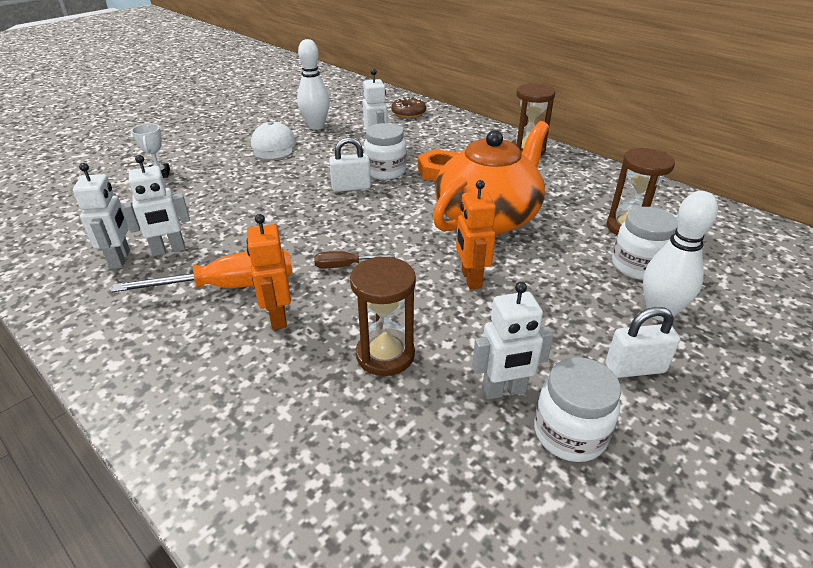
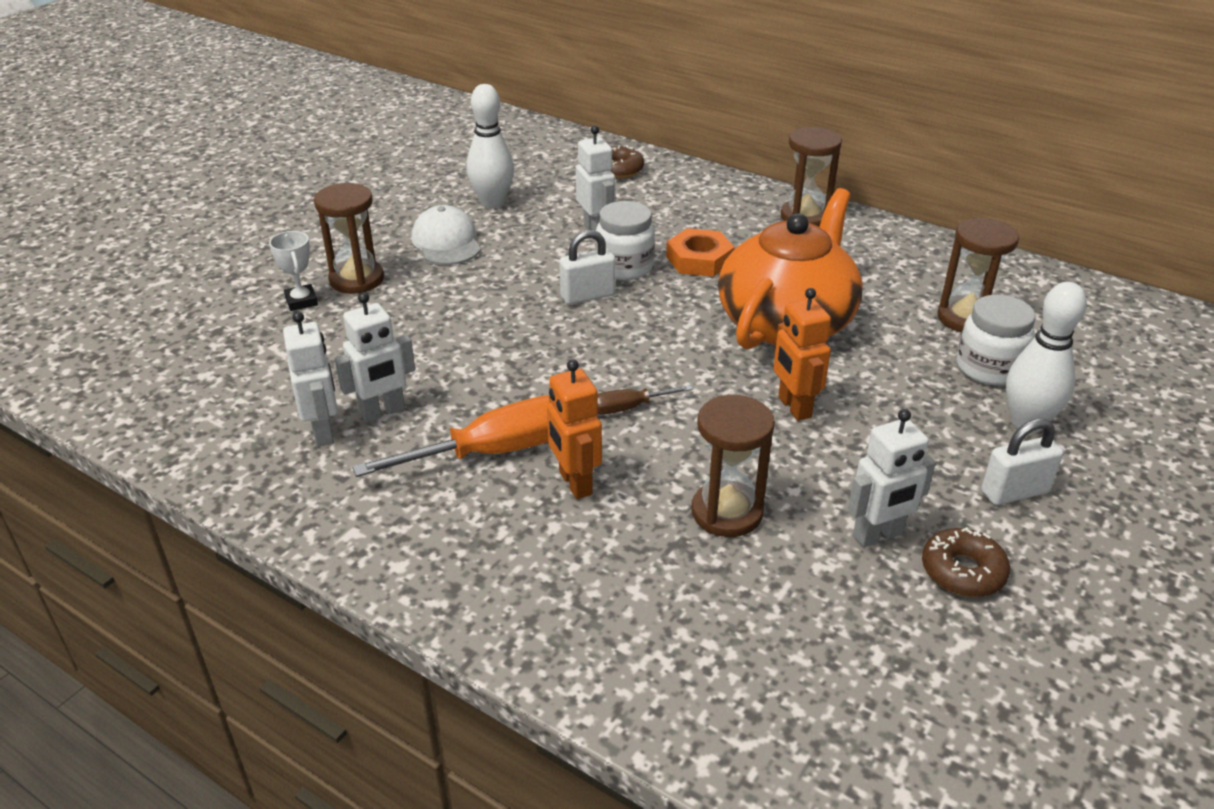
camera: 10 degrees left, 0 degrees up
white jar [534,357,621,462] -> brown donut [922,527,1010,597]
none -> brown hourglass [314,183,384,294]

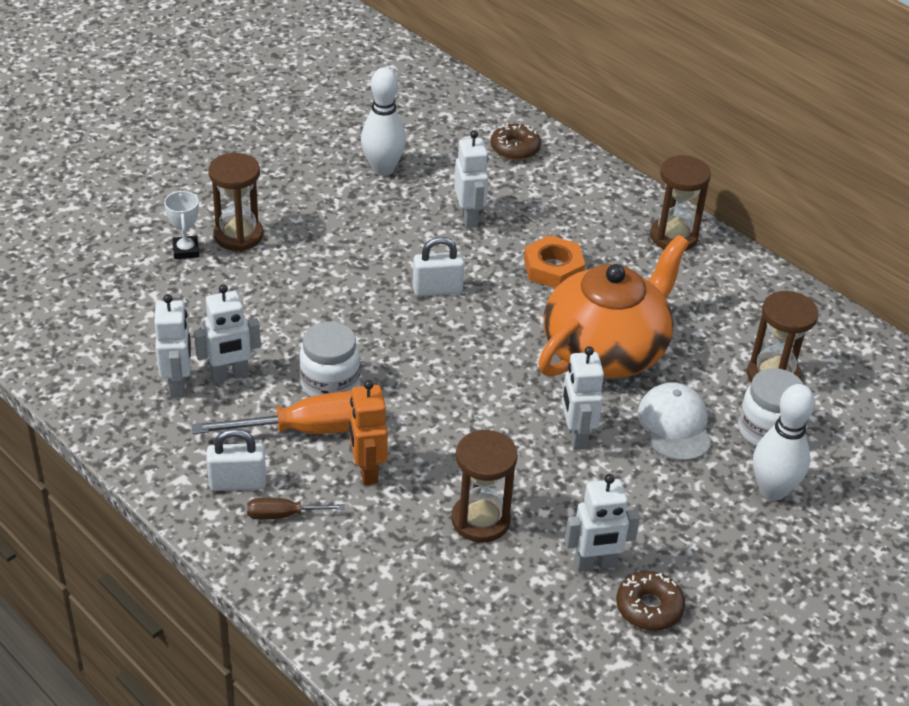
camera: 10 degrees right, 5 degrees up
white cap [411,205,481,265] -> white cap moved to [637,382,712,461]
white jar [596,201,655,280] -> white jar moved to [299,322,360,397]
brown screwdriver [597,385,693,415] -> brown screwdriver moved to [247,498,345,520]
orange robot [773,288,831,421] -> white robot [562,346,604,450]
white padlock [981,419,1064,505] -> white padlock moved to [207,428,266,491]

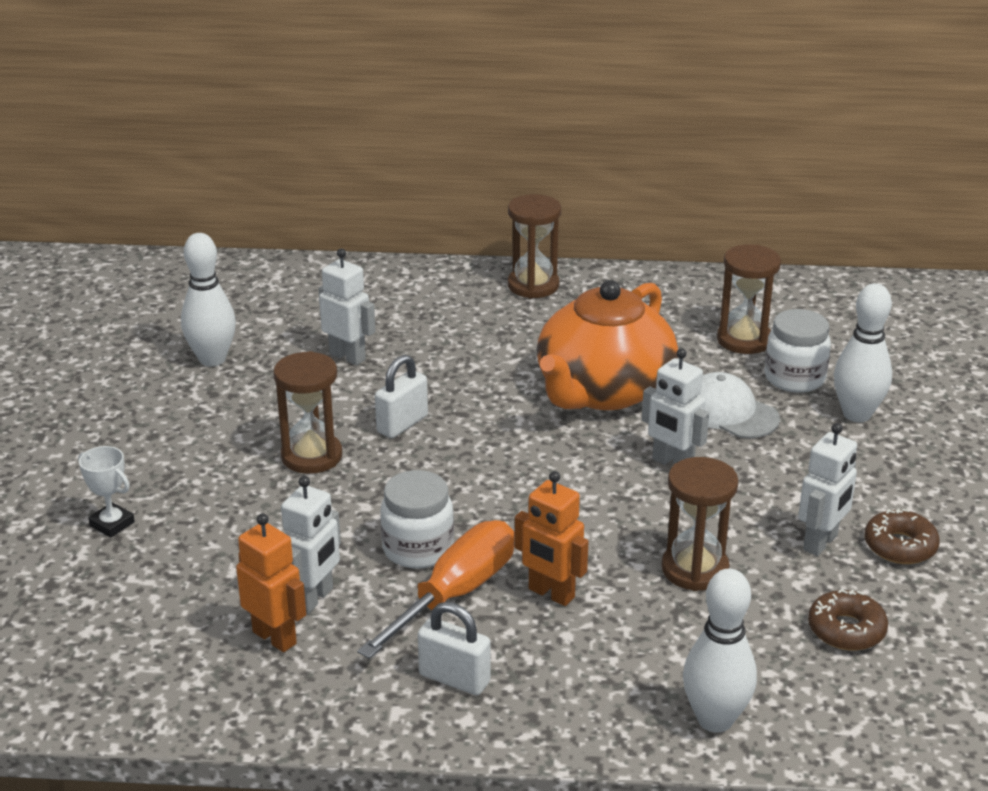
camera: 40 degrees left, 10 degrees down
white robot [154,294,191,398] -> orange robot [236,514,306,652]
white padlock [207,428,266,491] -> white padlock turned 75 degrees clockwise [418,602,490,695]
brown hourglass [208,153,263,251] -> brown hourglass moved to [273,351,342,474]
brown screwdriver [247,498,345,520] -> none
brown donut [490,123,541,160] -> brown donut moved to [808,589,888,651]
orange nut [524,235,585,288] -> none
orange teapot [538,235,689,378] -> orange teapot turned 150 degrees counterclockwise [537,280,678,410]
none -> white bowling pin [683,569,757,733]

